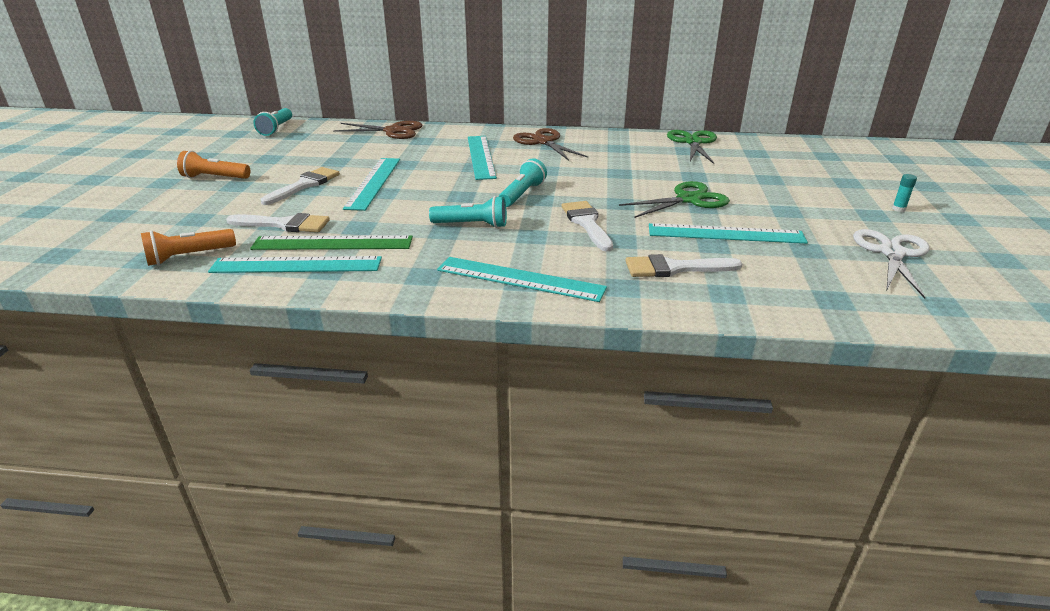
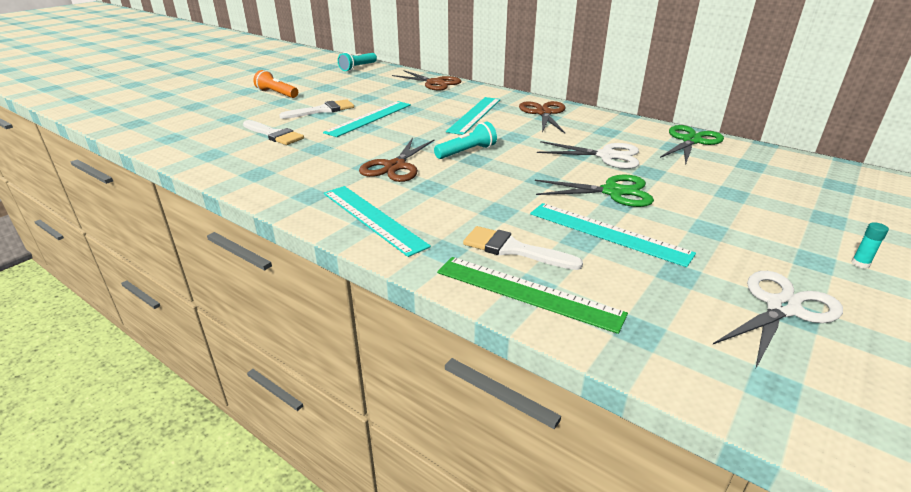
camera: 30 degrees right, 0 degrees up
orange flashlight [141,229,236,266] -> none
turquoise ruler [208,256,382,273] -> none
green ruler [250,235,413,250] -> green ruler moved to [437,257,628,334]
turquoise flashlight [429,196,507,228] -> brown scissors [359,138,434,182]
white brush [562,201,613,252] -> none
none -> white scissors [537,141,639,169]

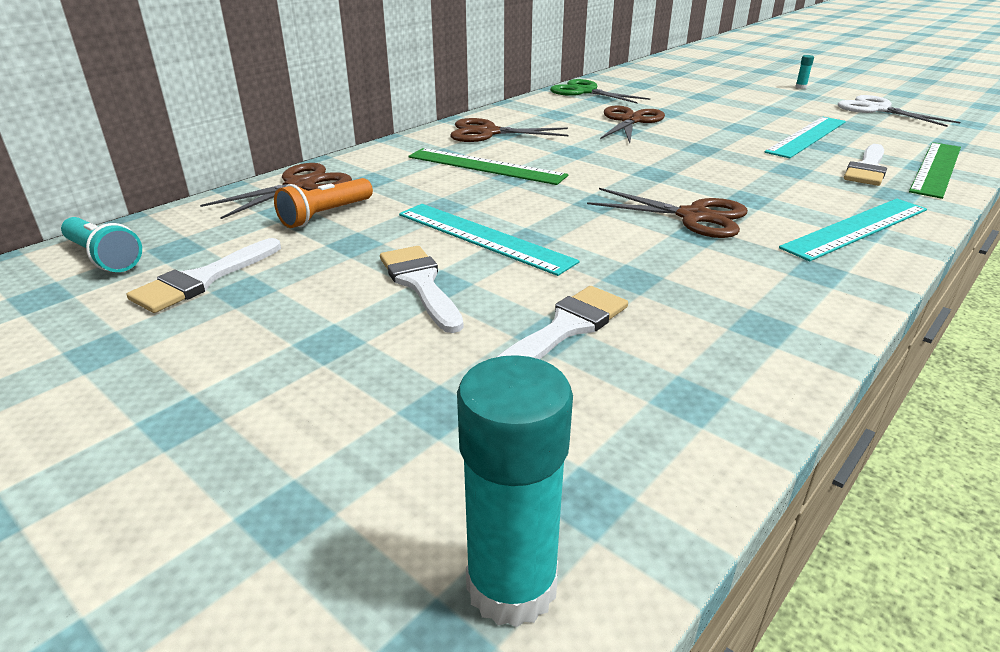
camera: 85 degrees left, 0 degrees up
orange flashlight [253,70,298,98] -> orange flashlight moved to [274,178,373,228]
turquoise flashlight [434,122,497,159] -> none
turquoise ruler [446,97,500,135] -> green ruler [408,148,568,185]
green scissors [535,175,654,207] -> none
white scissors [537,141,639,169] -> brown scissors [600,106,665,143]
none -> white brush [127,238,281,313]
none -> turquoise glue stick [457,355,573,627]

